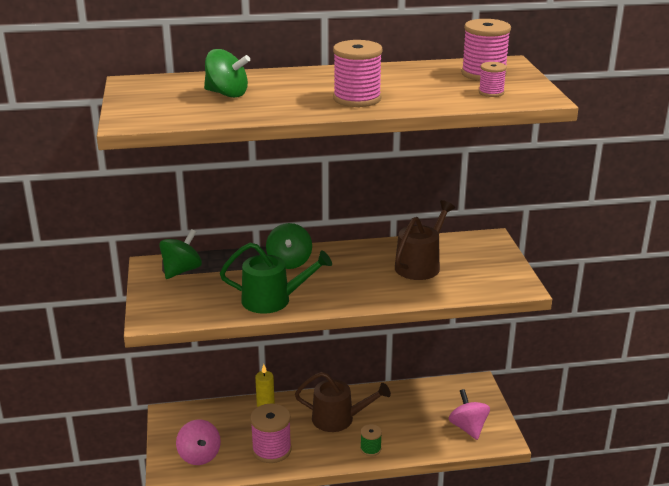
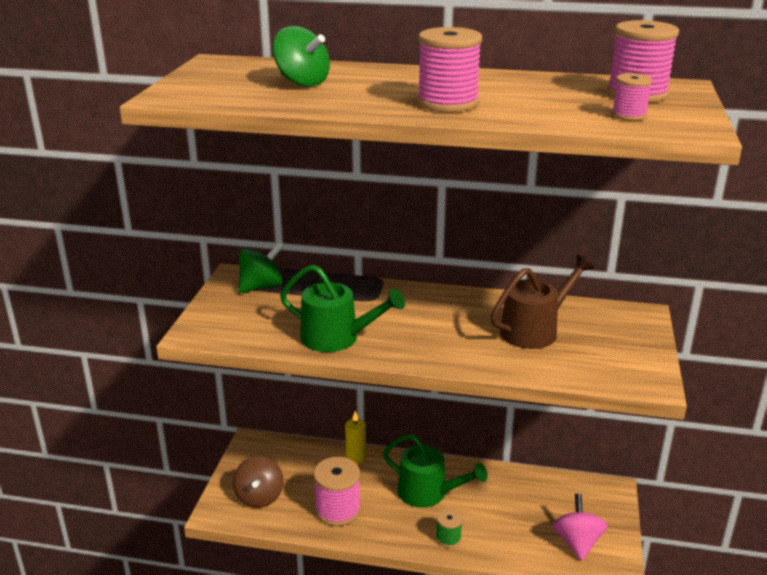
camera: 20 degrees right, 0 degrees up
pink spinning top [176,419,221,465] -> brown spinning top [233,456,284,508]
green spinning top [266,223,312,269] -> none
brown watering can [295,372,391,432] -> green watering can [383,434,488,508]

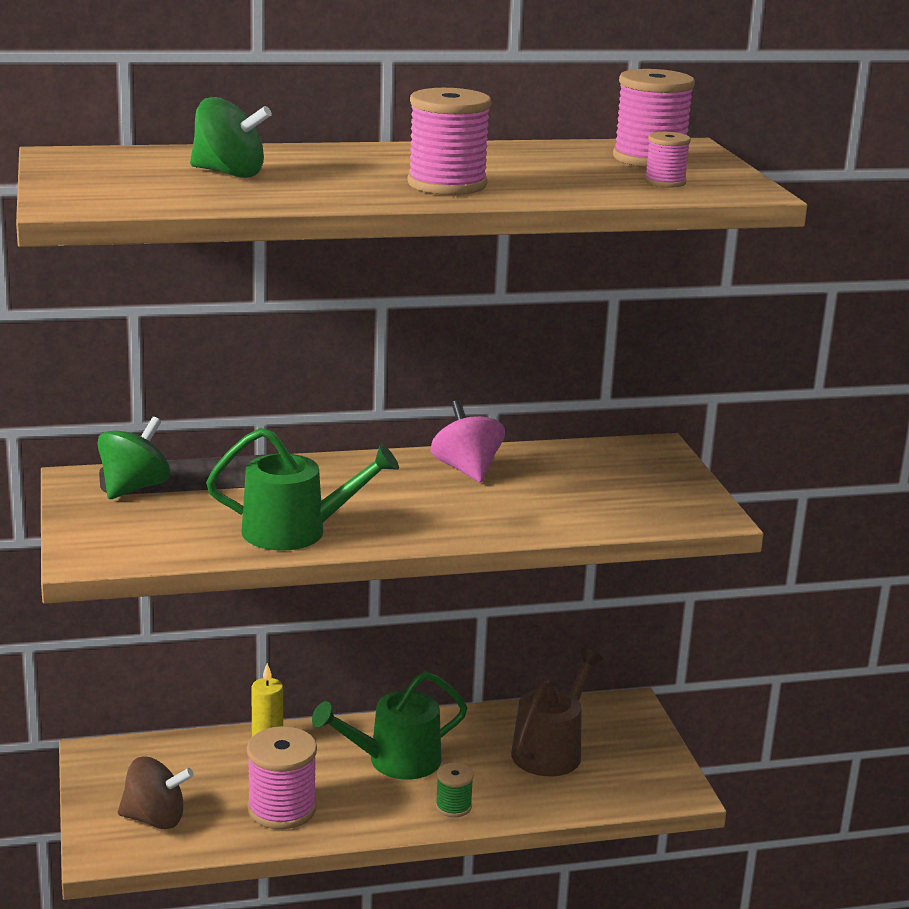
camera: 25 degrees left, 5 degrees down
brown spinning top [233,456,284,508] -> brown spinning top turned 60 degrees counterclockwise [118,757,194,829]
green watering can [383,434,488,508] -> green watering can turned 150 degrees clockwise [312,671,468,780]
brown watering can [491,255,594,349] -> brown watering can moved to [511,648,604,776]
pink spinning top [553,494,608,561] -> pink spinning top moved to [431,400,505,482]

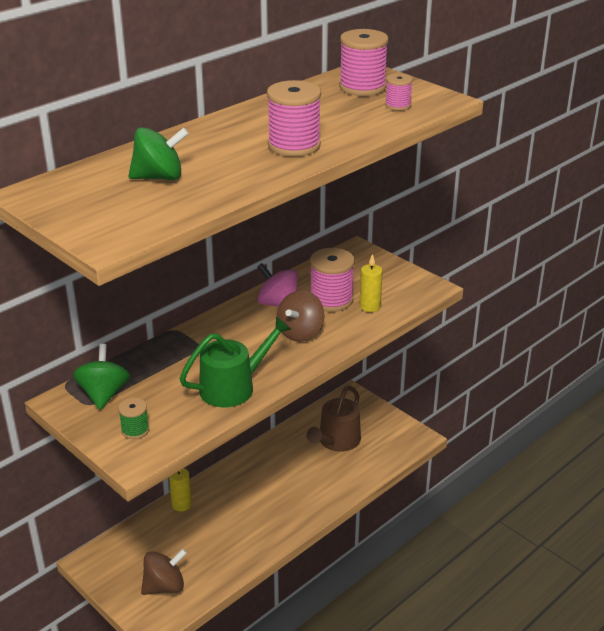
camera: 30 degrees left, 10 degrees up
pink spool [247,726,317,829] -> pink spool moved to [310,248,355,312]
green watering can [312,671,468,780] -> none
green spool [435,763,474,817] -> green spool moved to [118,398,149,439]
brown watering can [511,648,604,776] -> brown watering can turned 150 degrees counterclockwise [307,386,361,452]
none -> brown spinning top [277,290,324,342]
none -> yellow candle [360,254,383,312]

